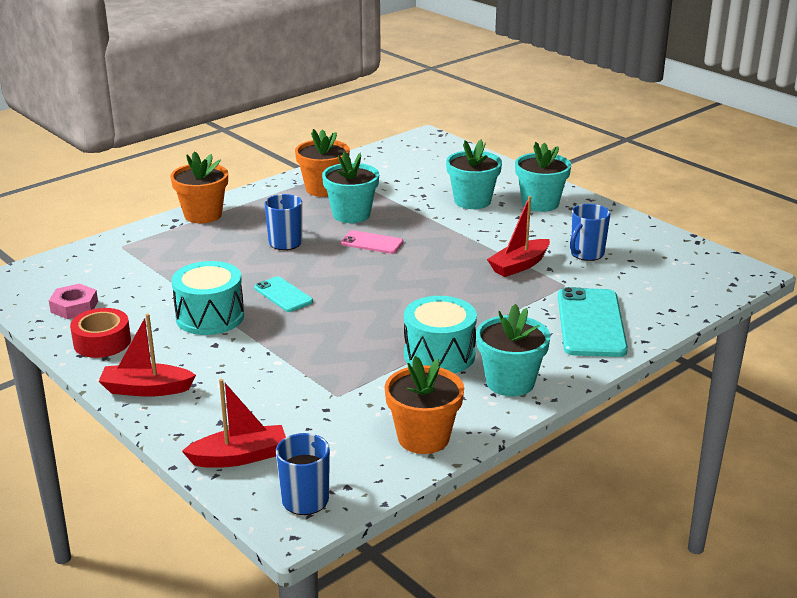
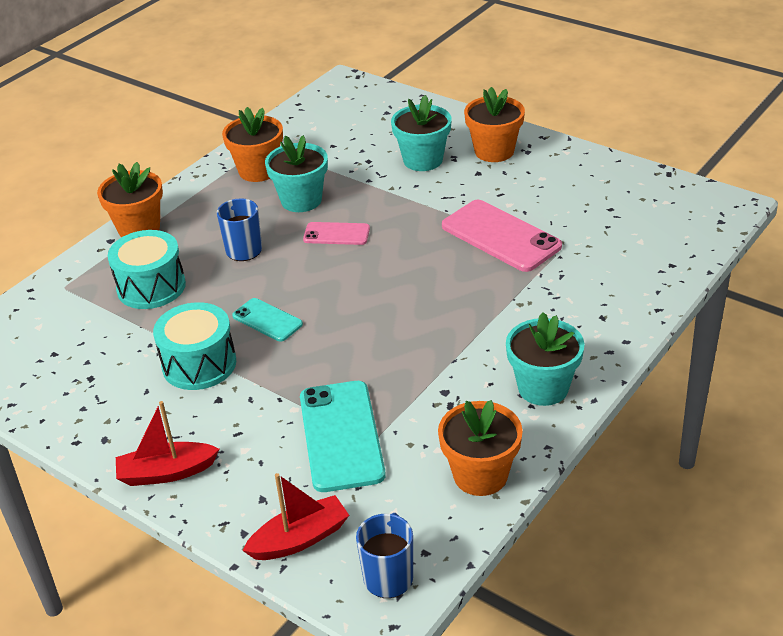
camera: 10 degrees left, 10 degrees up
pink nut [49,284,98,319] -> none
red tape [70,308,131,358] -> none
turquoise drum [404,296,477,374] -> turquoise drum moved to [108,230,186,309]
red boat [487,196,550,277] -> pink phone [442,200,562,272]
turquoise flower pot [515,142,571,212] -> orange flower pot [464,87,525,162]
turquoise phone [558,287,628,357] -> turquoise phone moved to [300,381,386,492]
blue mug [570,204,610,261] -> none

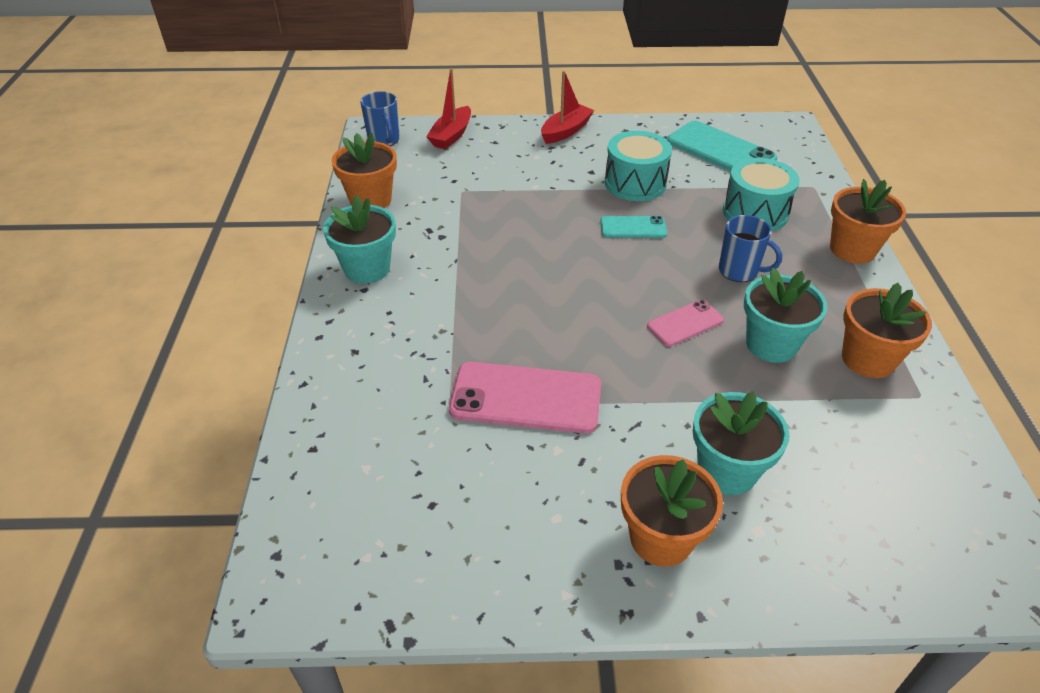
camera: 140 degrees right, 5 degrees up
turquoise phone [300,381,386,492] -> turquoise phone moved to [667,121,777,171]

